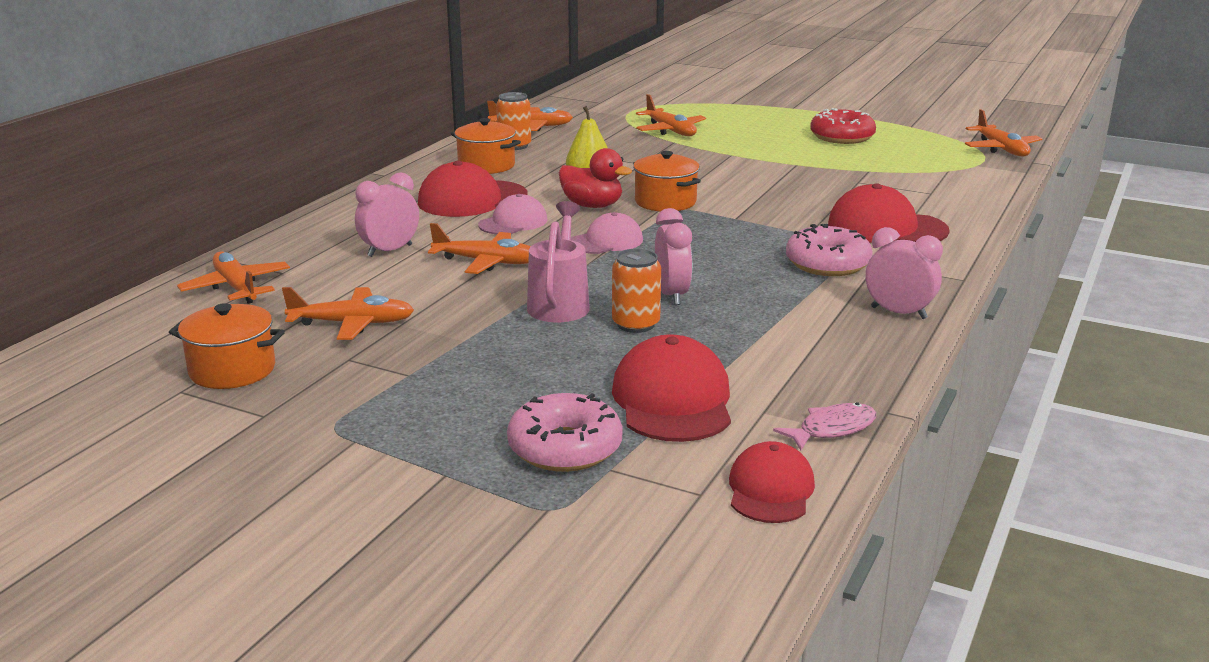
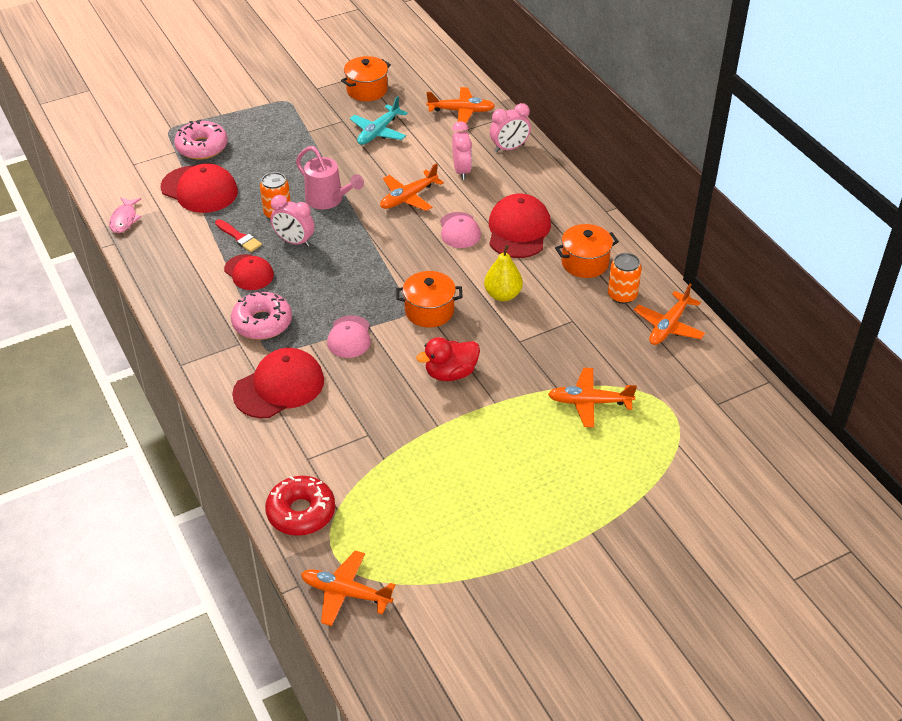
camera: 125 degrees right, 20 degrees up
orange plane [282,287,414,340] -> turquoise plane [350,96,408,145]
red duck [559,148,632,208] -> red duck moved to [416,337,480,381]
pink cap [571,212,643,254] -> pink cap moved to [327,315,371,358]
red cap [729,441,815,523] -> red cap moved to [224,254,274,290]
red donut [810,108,876,144] -> red donut moved to [265,476,335,536]
pink clock [865,227,943,319] -> pink clock moved to [490,103,531,152]
none -> red brush [215,219,262,252]

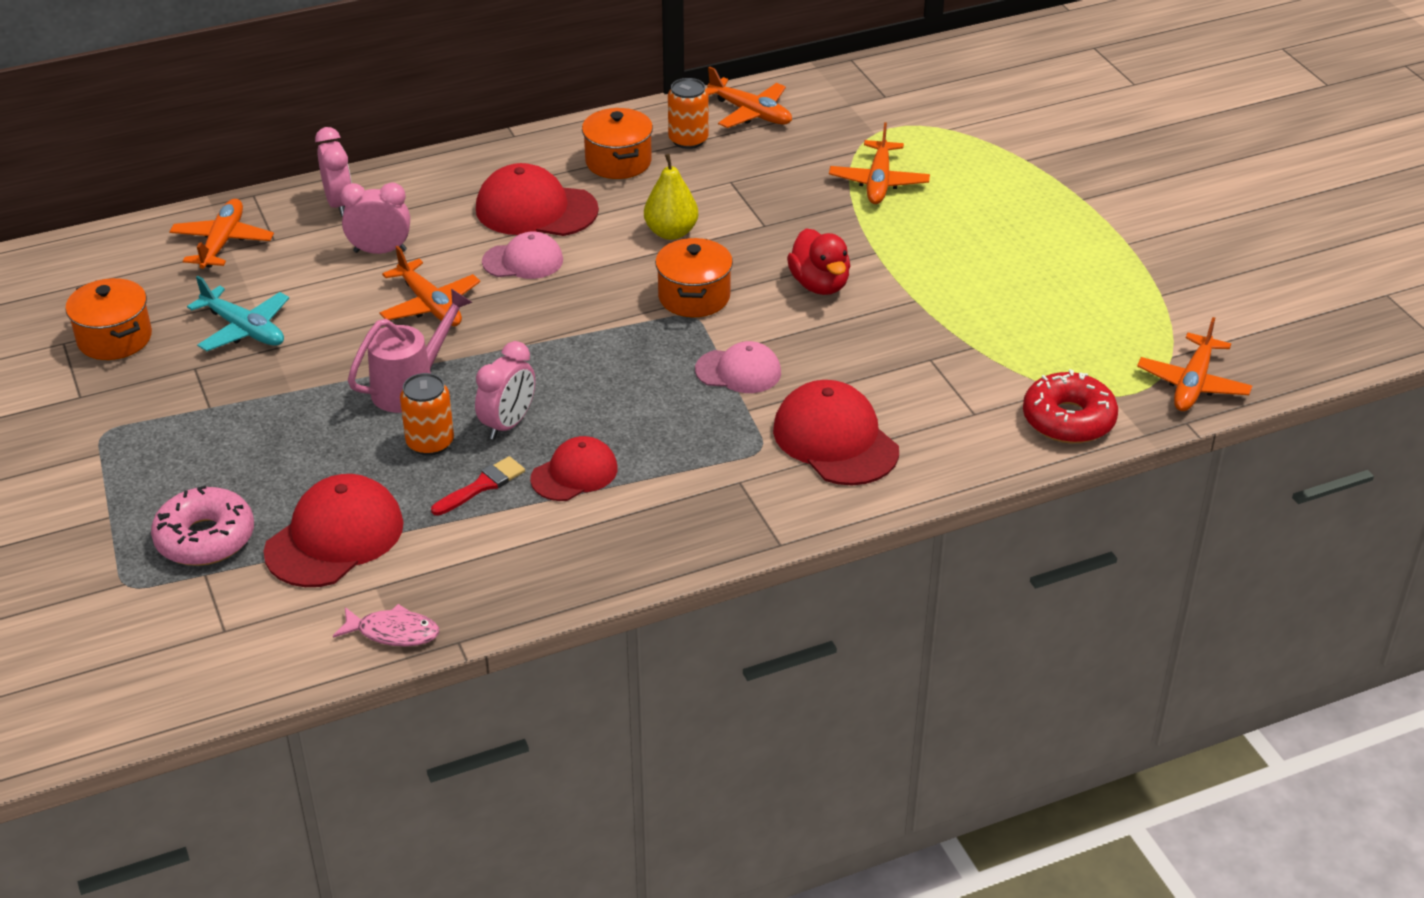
camera: 85 degrees left, 5 degrees down
pink donut [231,290,292,340] -> none

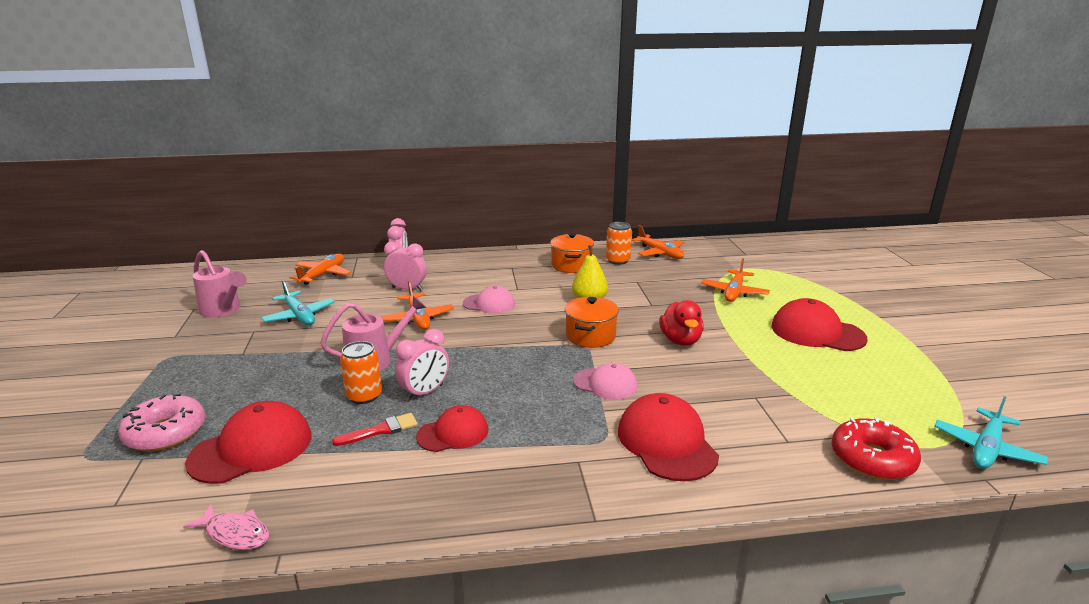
camera: 15 degrees right, 15 degrees down
orange pot [65,278,152,360] -> pink watering can [192,250,247,318]
red cap [476,163,599,236] -> red cap moved to [771,298,868,351]
orange plane [1137,317,1252,411] -> turquoise plane [934,396,1048,469]

